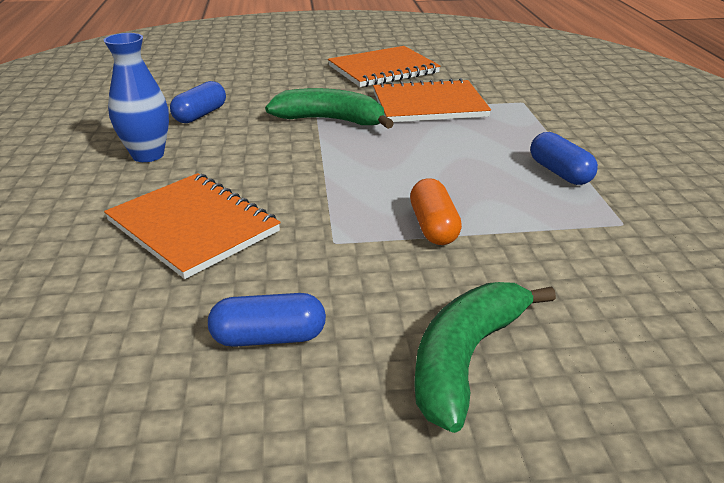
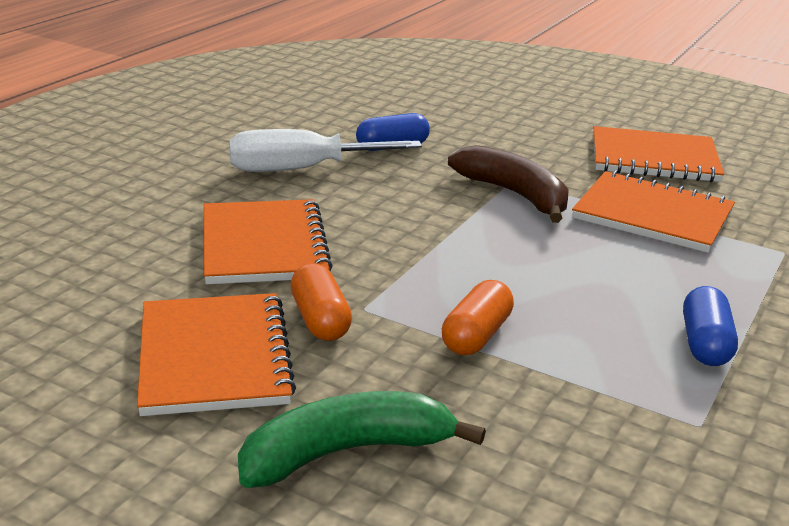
camera: 35 degrees right, 5 degrees down
blue vase [103,33,169,162] -> white screwdriver [229,129,422,172]
blue capsule [208,293,326,347] -> orange notebook [137,293,296,416]
green banana [265,88,394,129] -> brown banana [448,145,569,223]
none -> orange capsule [290,263,352,341]

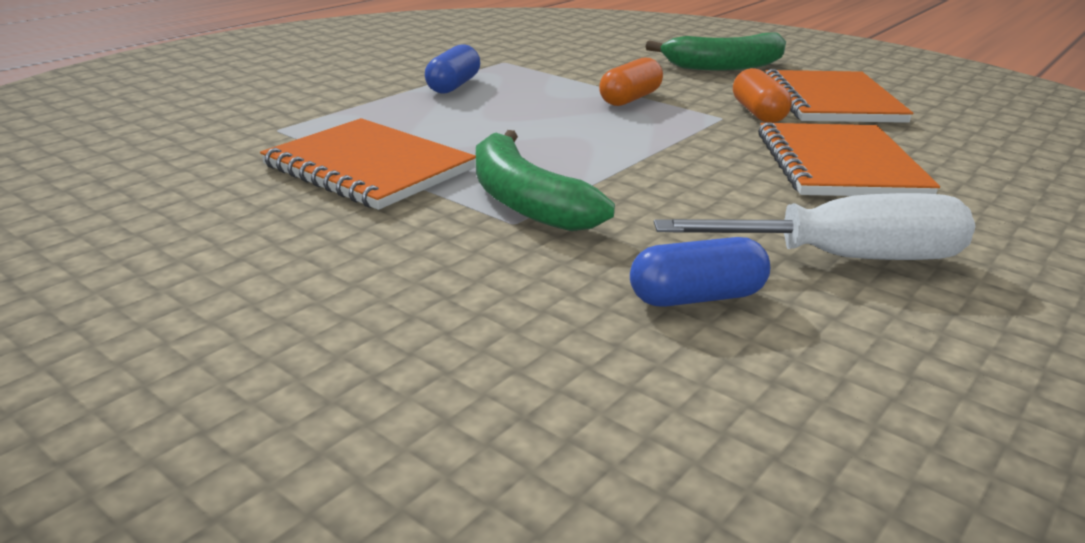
camera: 170 degrees left, 0 degrees up
brown banana [448,145,569,223] -> green banana [476,130,615,231]
orange notebook [593,126,724,182] -> none

